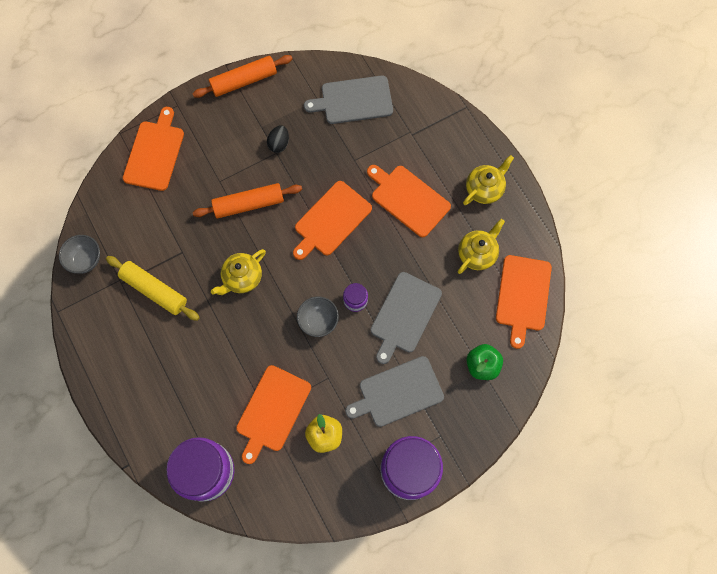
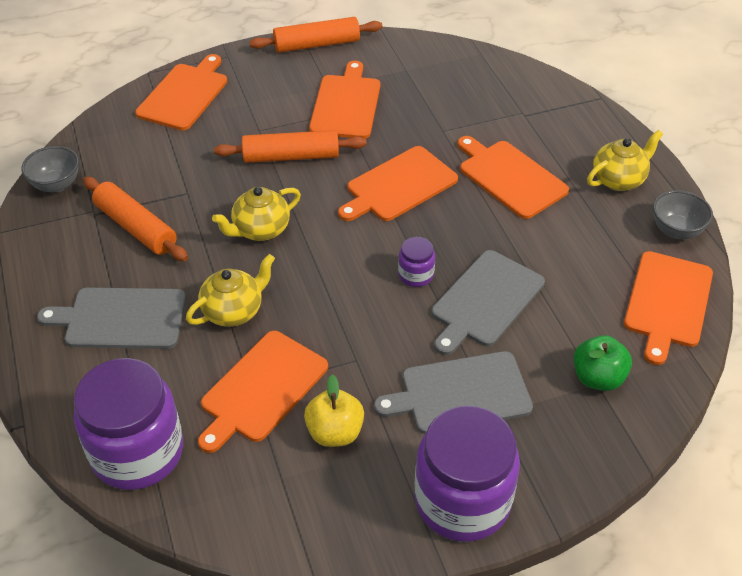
camera: 10 degrees right, 25 degrees down
yellow rolling pin [106,256,200,321] -> orange rolling pin [83,177,188,261]
black egg [267,125,289,153] -> orange cutting board [309,61,380,139]
grey bowl [297,296,339,337] -> grey bowl moved to [653,190,713,239]
grey cutting board [304,75,393,124] -> grey cutting board moved to [37,288,186,349]
yellow teapot [458,219,505,274] -> yellow teapot moved to [186,254,275,327]

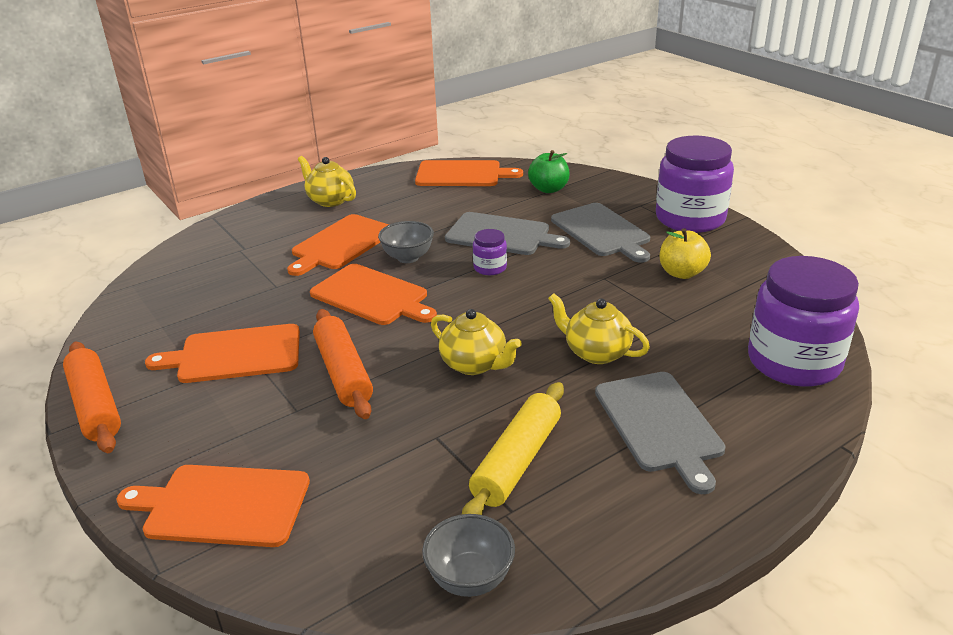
camera: 105 degrees left, 15 degrees down
orange rolling pin [83,177,188,261] -> yellow rolling pin [462,382,564,515]
orange cutting board [198,331,328,453] -> none
grey bowl [653,190,713,239] -> grey bowl moved to [378,221,434,263]

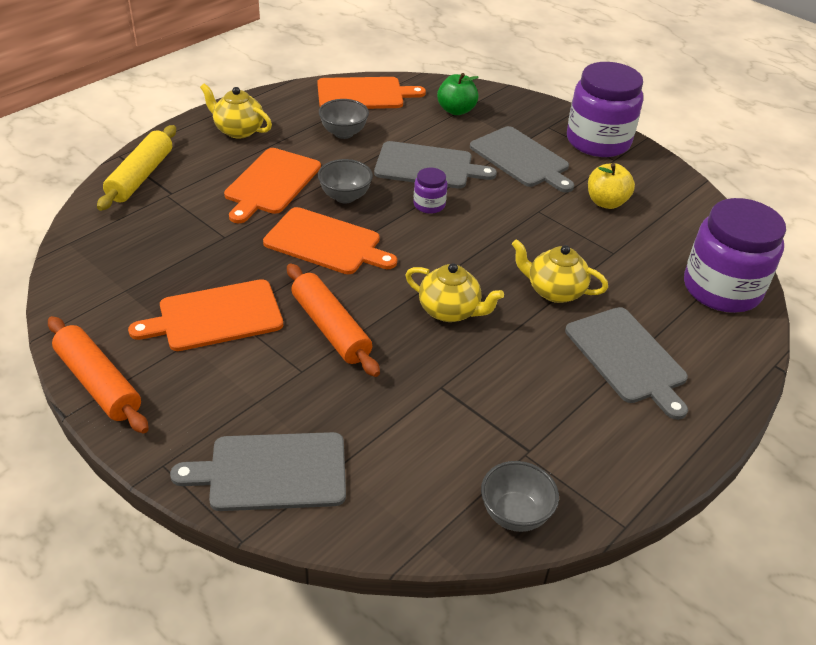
camera: 15 degrees left, 10 degrees up
orange cutting board [116,465,310,547] -> grey cutting board [170,432,346,511]
yellow rolling pin [462,382,564,515] -> yellow rolling pin moved to [97,125,176,211]
none -> grey bowl [319,99,369,139]

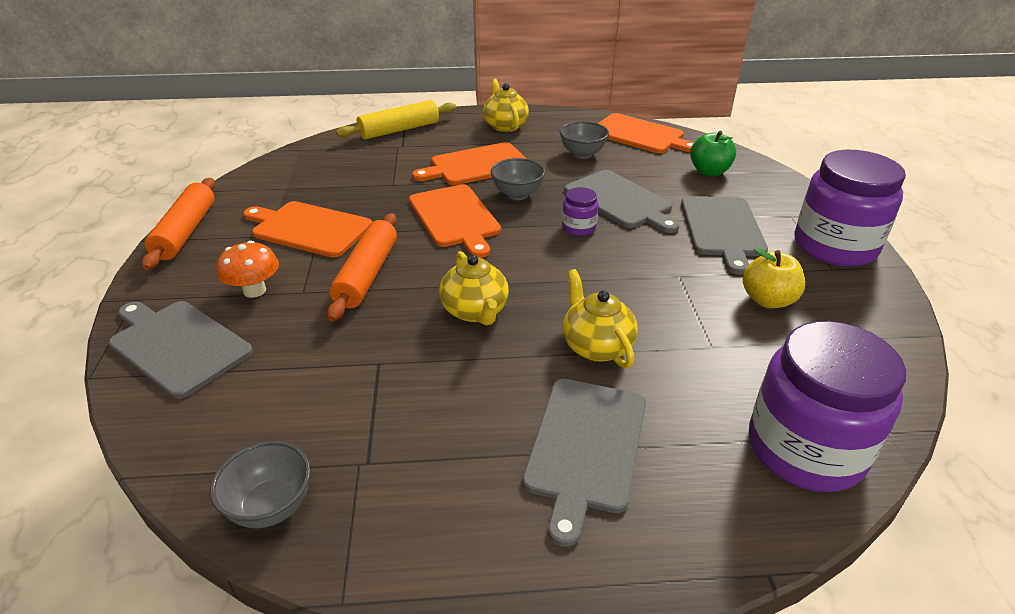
camera: 45 degrees right, 5 degrees down
none -> orange mushroom [217,241,279,298]

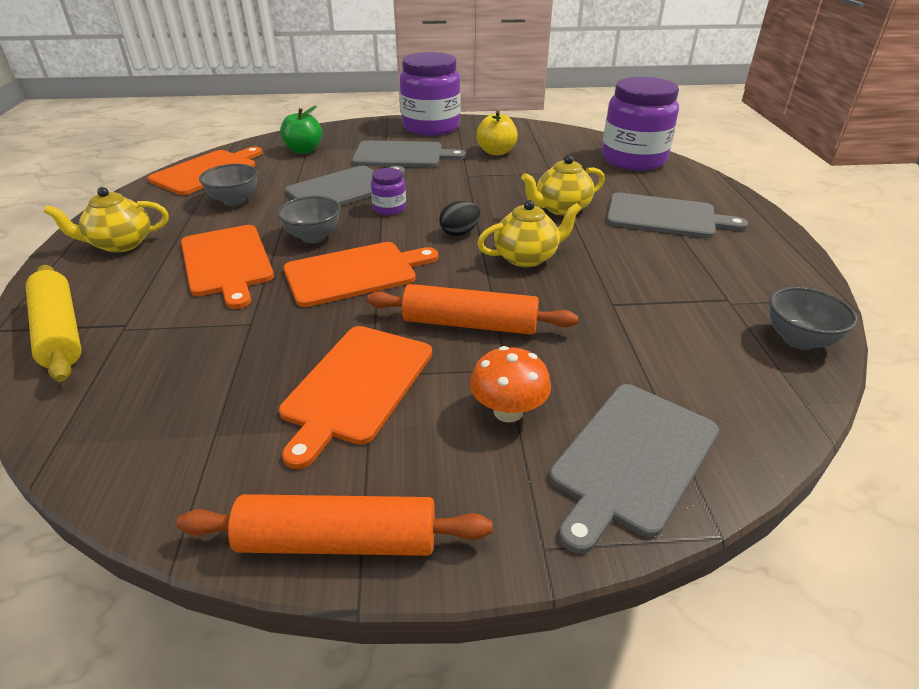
camera: 90 degrees left, 0 degrees up
none -> black egg [439,201,480,236]

